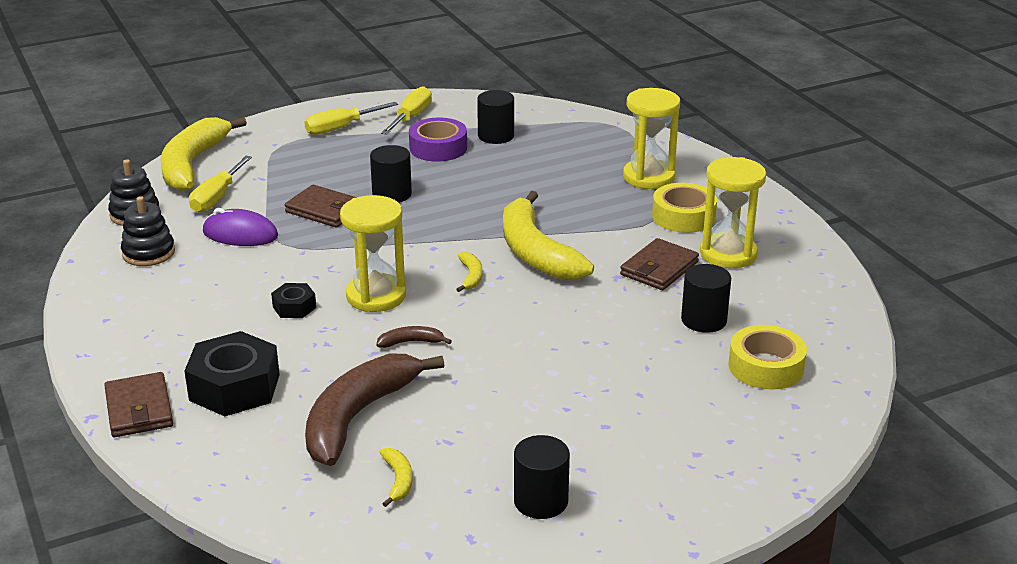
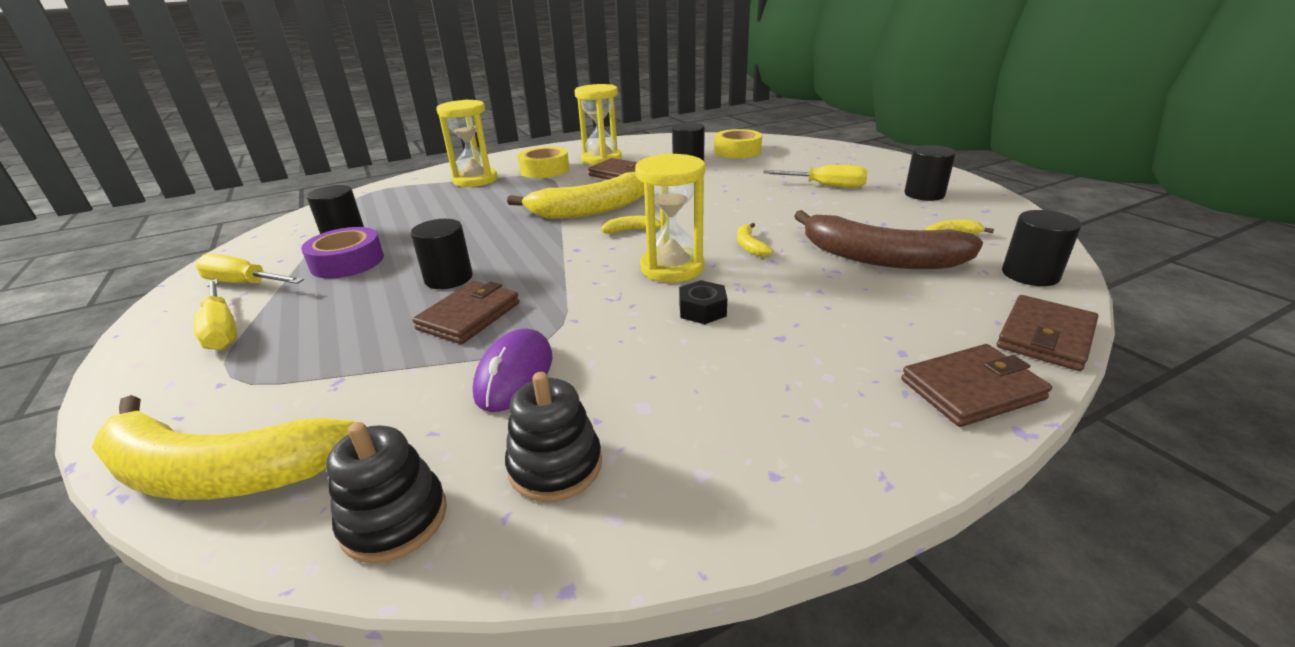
camera: 90 degrees left, 0 degrees up
black nut [184,331,280,417] -> none
yellow screwdriver [189,156,252,213] -> yellow screwdriver moved to [763,165,868,188]
brown banana [376,326,452,348] -> yellow banana [737,223,773,257]
none -> brown wallet [997,295,1098,371]
none -> black cylinder [1002,210,1081,286]

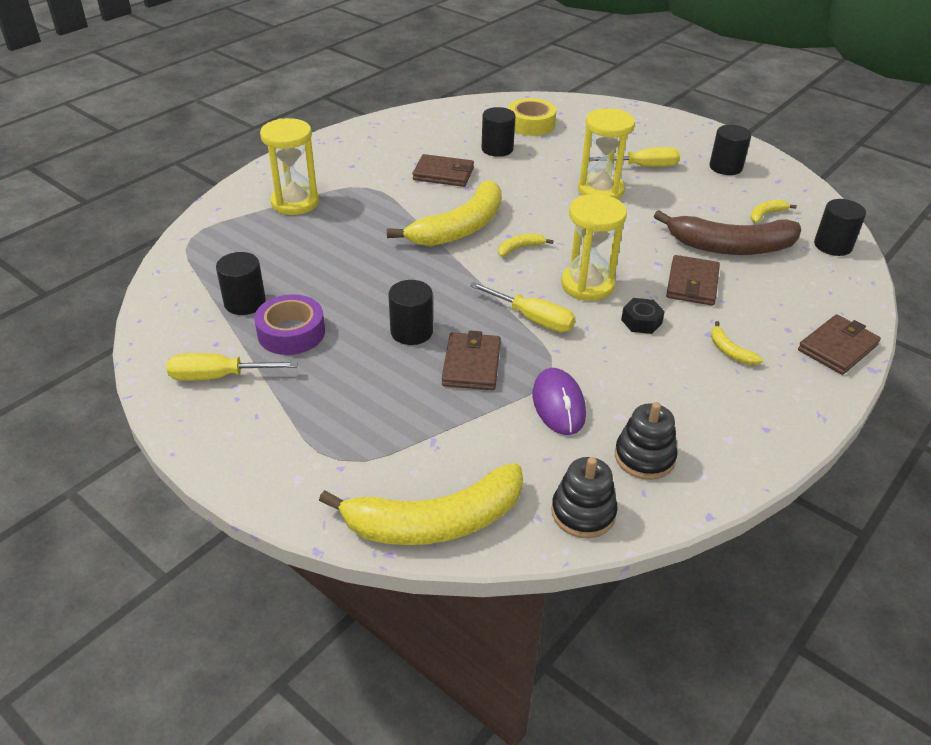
camera: 25 degrees left, 10 degrees up
yellow screwdriver [194,279,237,350] -> yellow screwdriver moved to [470,282,575,332]
yellow tape [518,147,569,178] -> none
yellow hourglass [575,84,622,165] -> yellow hourglass moved to [578,108,635,200]
yellow banana [737,223,773,257] -> yellow banana moved to [711,321,763,365]
brown wallet [997,295,1098,371] -> brown wallet moved to [666,255,720,306]

